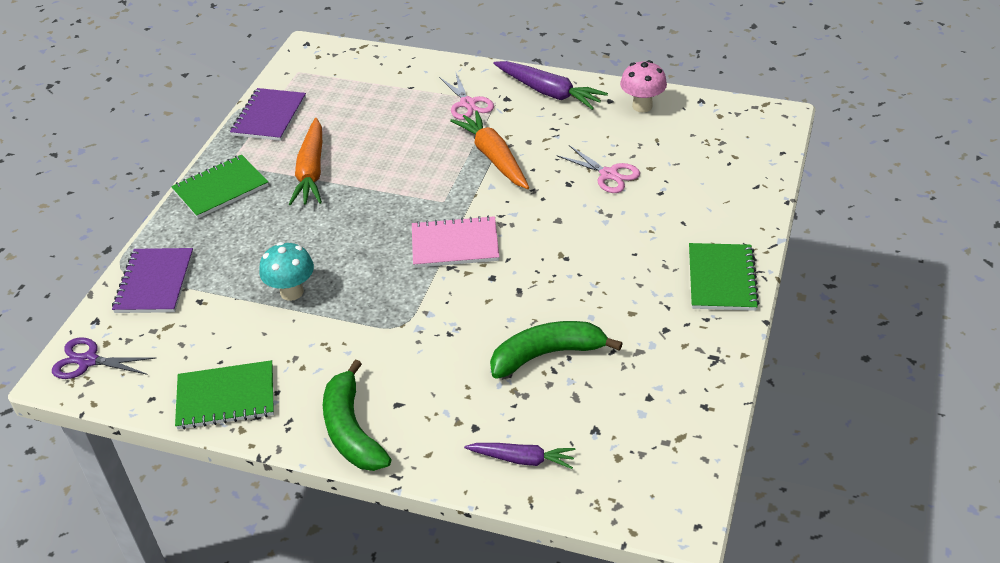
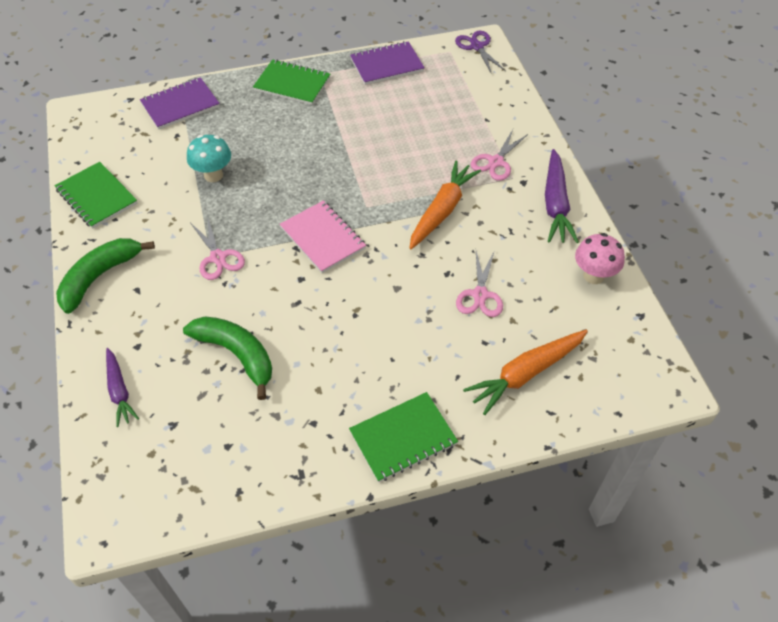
camera: 55 degrees right, 10 degrees up
purple scissors [52,337,156,379] -> purple scissors moved to [455,31,506,74]
orange carrot [289,118,322,205] -> orange carrot moved to [463,330,588,415]
none -> pink scissors [191,216,245,280]

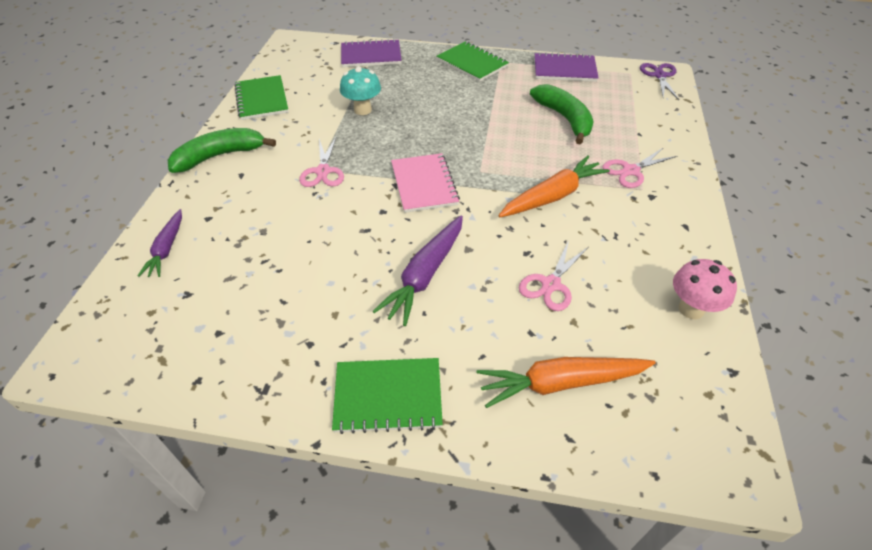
camera: 25 degrees right, 5 degrees down
green banana [183,316,272,400] -> green banana moved to [530,84,594,144]
purple carrot [545,149,579,243] -> purple carrot moved to [372,215,463,326]

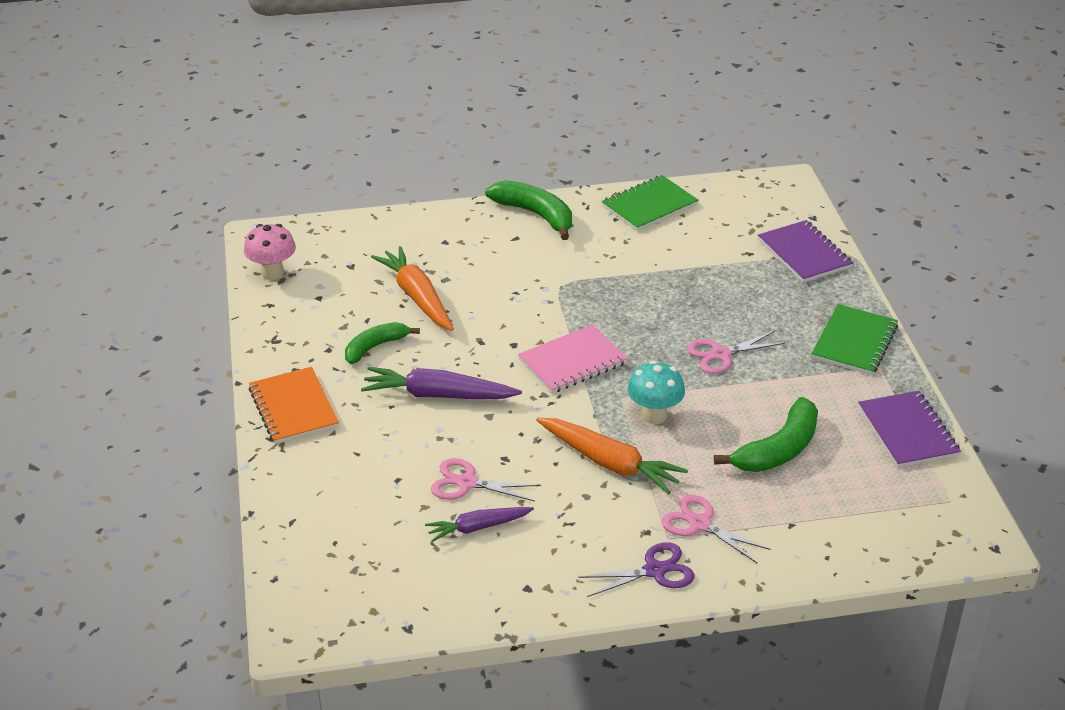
camera: 70 degrees right, 10 degrees down
purple carrot [137,209,182,277] -> purple carrot moved to [425,507,534,542]
pink scissors [299,137,344,187] -> pink scissors moved to [687,331,785,374]
green notebook [332,358,443,434] -> orange notebook [249,367,339,444]
turquoise mushroom [340,67,381,115] -> turquoise mushroom moved to [627,360,685,424]
orange carrot [477,357,656,408] -> orange carrot moved to [371,246,454,331]
purple scissors [640,63,679,100] -> purple scissors moved to [578,542,695,597]
pink mushroom [673,259,737,319] -> pink mushroom moved to [244,224,296,280]
none -> green banana [345,322,420,364]

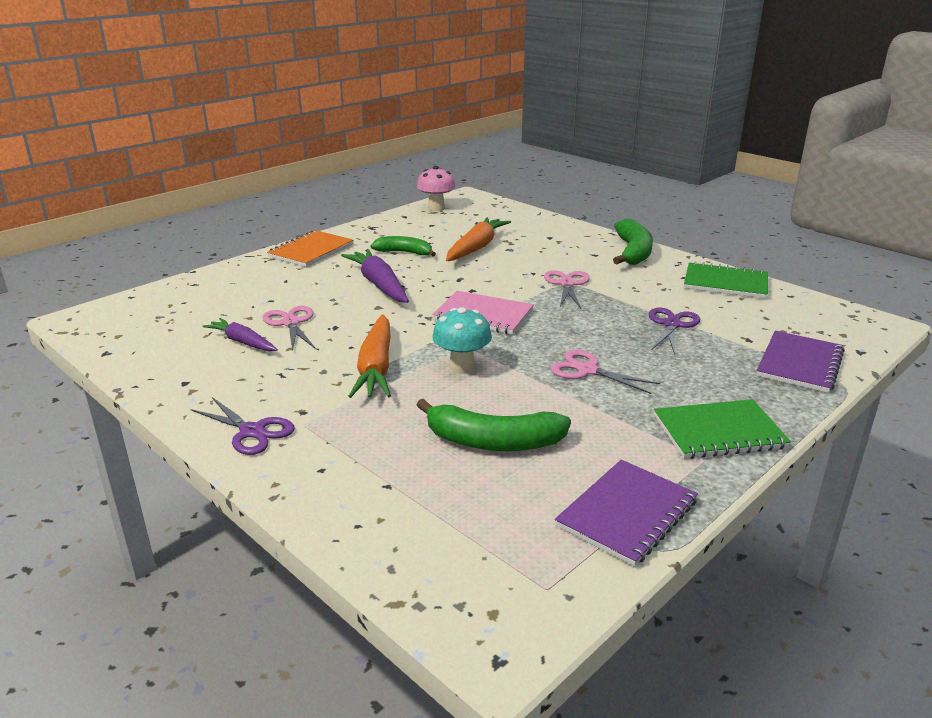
camera: 55 degrees right, 10 degrees down
pink scissors [661,495,771,563] -> pink scissors moved to [544,270,590,308]
none -> purple scissors [649,307,700,354]

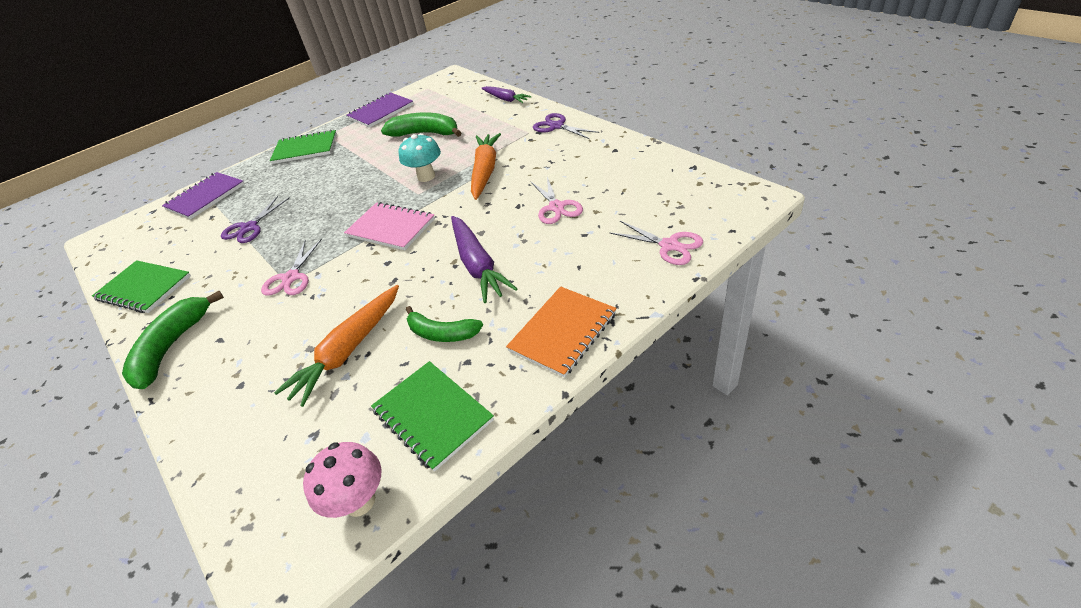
camera: 170 degrees left, 15 degrees up
purple carrot [203,318,278,351] -> purple carrot moved to [481,86,532,103]
pink scissors [551,350,660,394] -> pink scissors moved to [610,221,703,265]
none -> green notebook [371,361,494,472]

